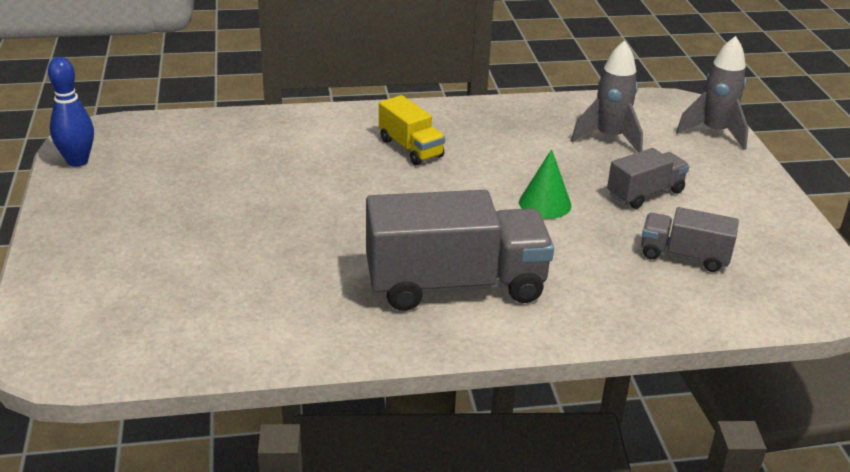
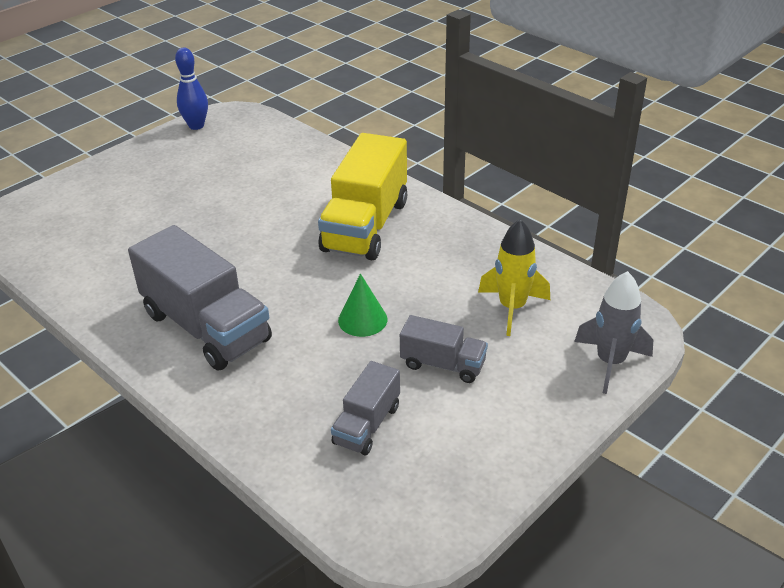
camera: 55 degrees right, 5 degrees up
yellow truck [379,95,445,165] -> yellow truck [318,133,407,260], size x1.90
grey rocket [571,40,643,152] -> yellow rocket [478,219,550,336]
grey truck [641,207,739,272] -> grey truck turned 135 degrees counterclockwise [331,361,400,456]

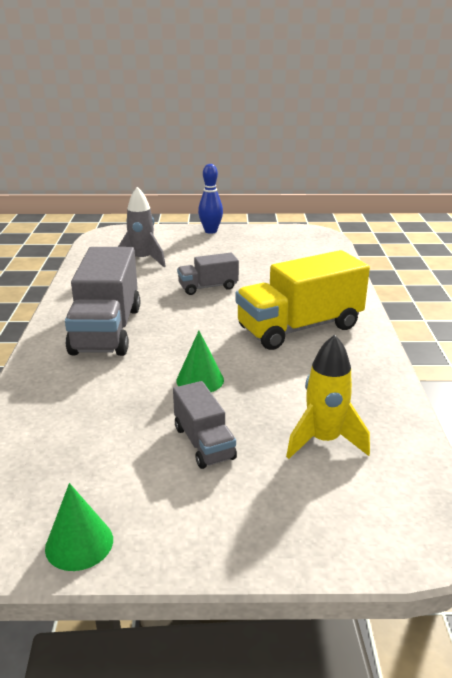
camera: 45 degrees right, 10 degrees down
blue bowling pin [175,48,208,130] -> blue bowling pin moved to [198,164,223,234]
grey truck [331,361,400,456] -> grey truck moved to [177,253,239,295]
grey rocket [574,271,653,394] -> grey rocket moved to [118,187,166,267]
none -> green cone [45,483,113,571]

